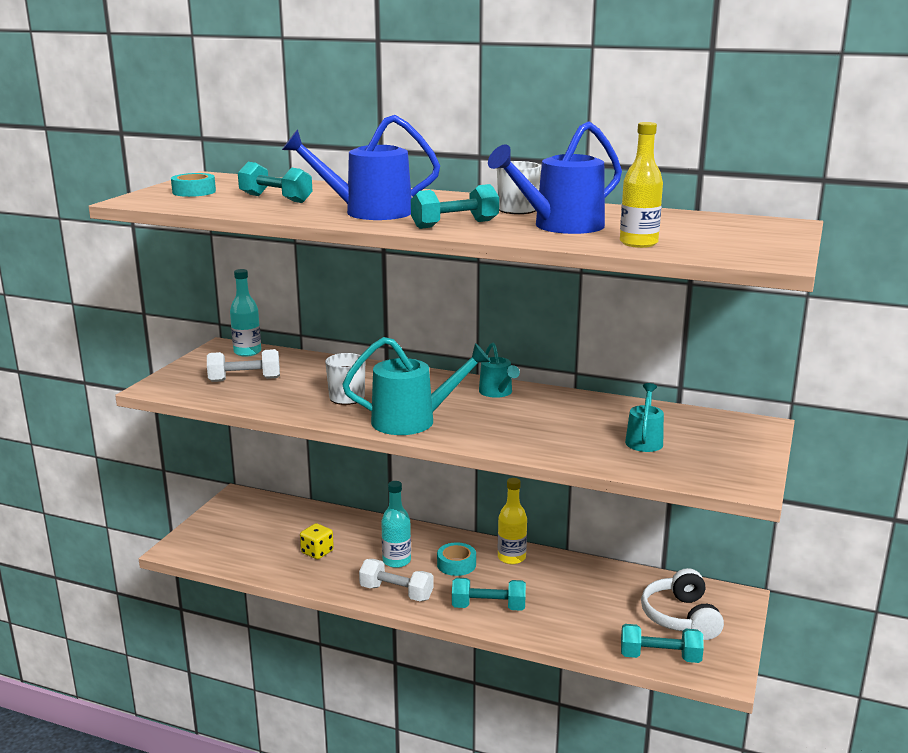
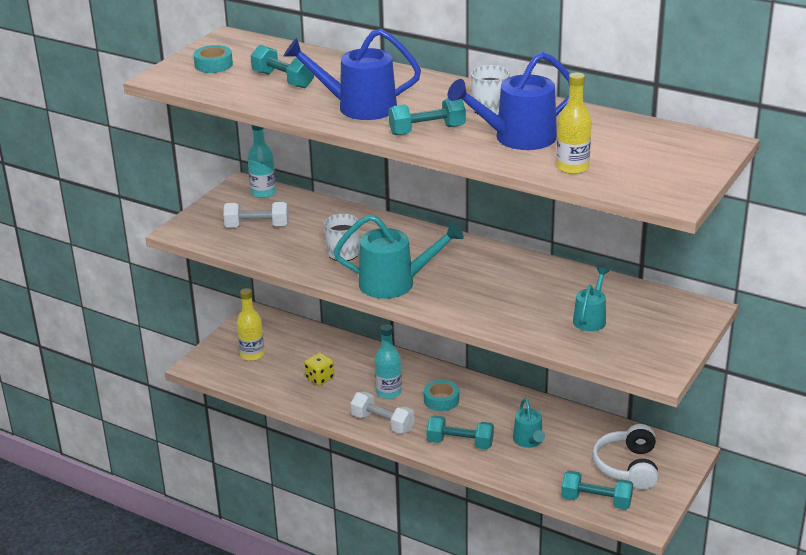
camera: 10 degrees right, 10 degrees up
turquoise watering can [479,342,520,398] -> turquoise watering can moved to [513,398,545,448]
yellow bottle [498,478,527,564] -> yellow bottle moved to [237,288,265,361]

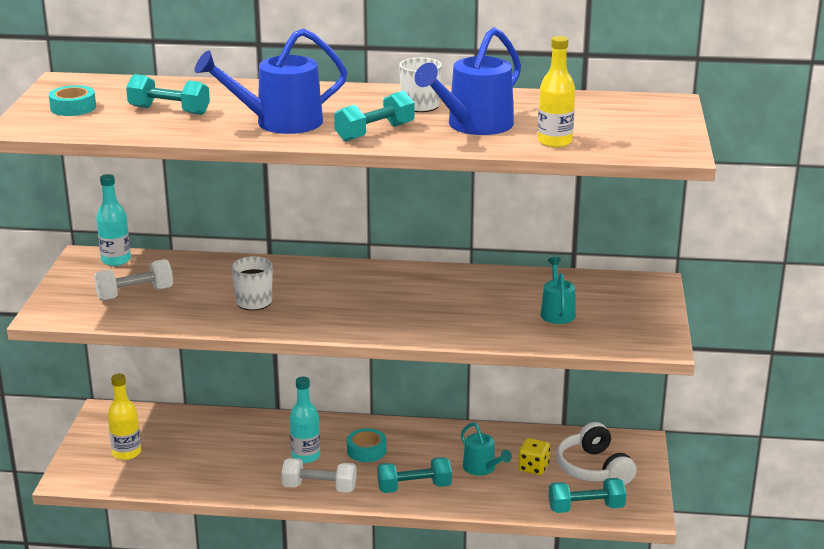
camera: 25 degrees left, 5 degrees down
yellow dice [304,353,334,385] -> yellow dice moved to [518,438,550,475]
turquoise watering can [333,215,464,299] -> none

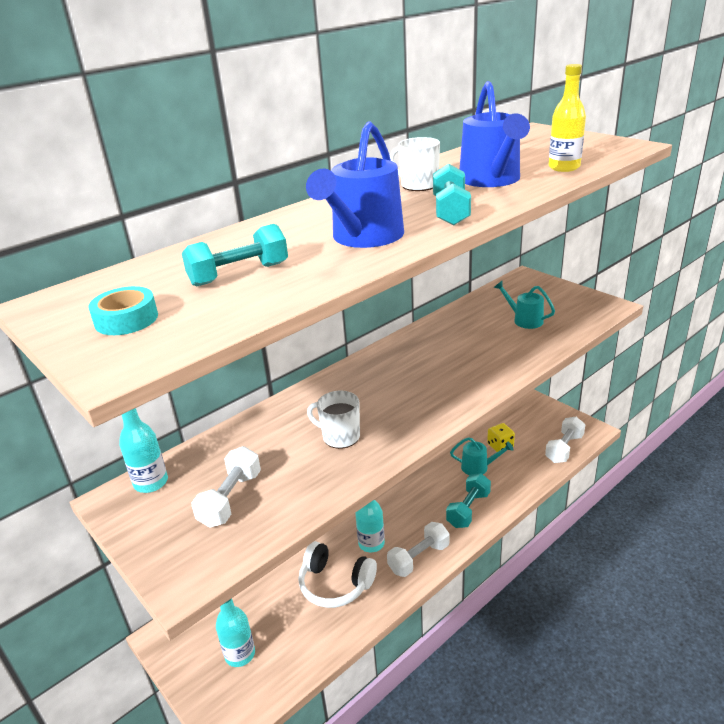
camera: 45 degrees left, 5 degrees up
yellow bottle [107,374,141,460] -> turquoise bottle [216,598,255,667]
turquoise tape [347,428,386,462] -> none
turquoise dumbbell [549,478,626,513] -> white dumbbell [545,417,586,463]
white headphones [556,422,637,485] -> white headphones moved to [298,541,377,608]

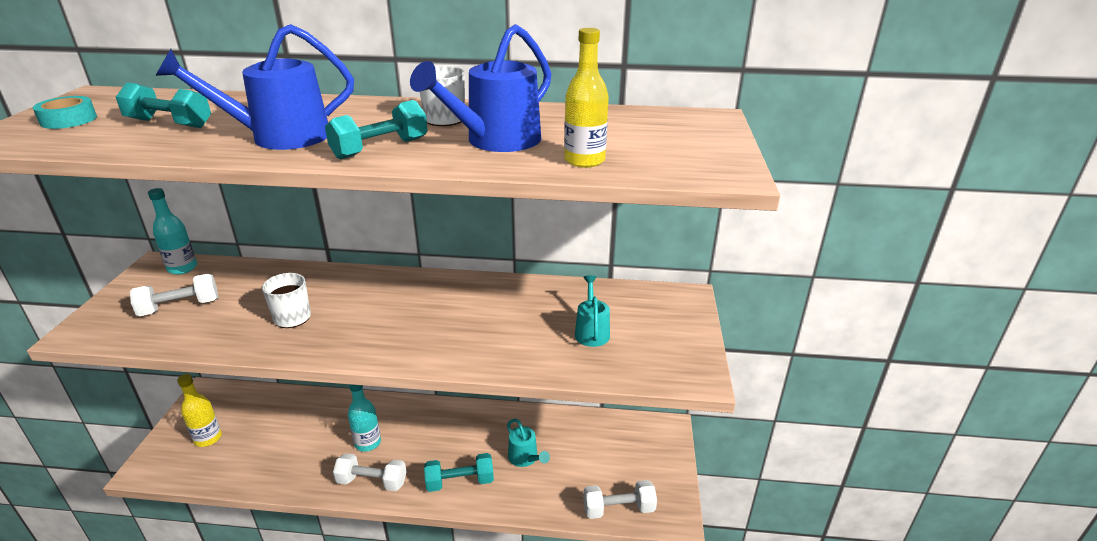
camera: 45 degrees right, 0 degrees up
turquoise bottle [216,598,255,667] -> yellow bottle [177,374,222,447]
white headphones [298,541,377,608] -> none
yellow dice [487,423,515,452] -> none

